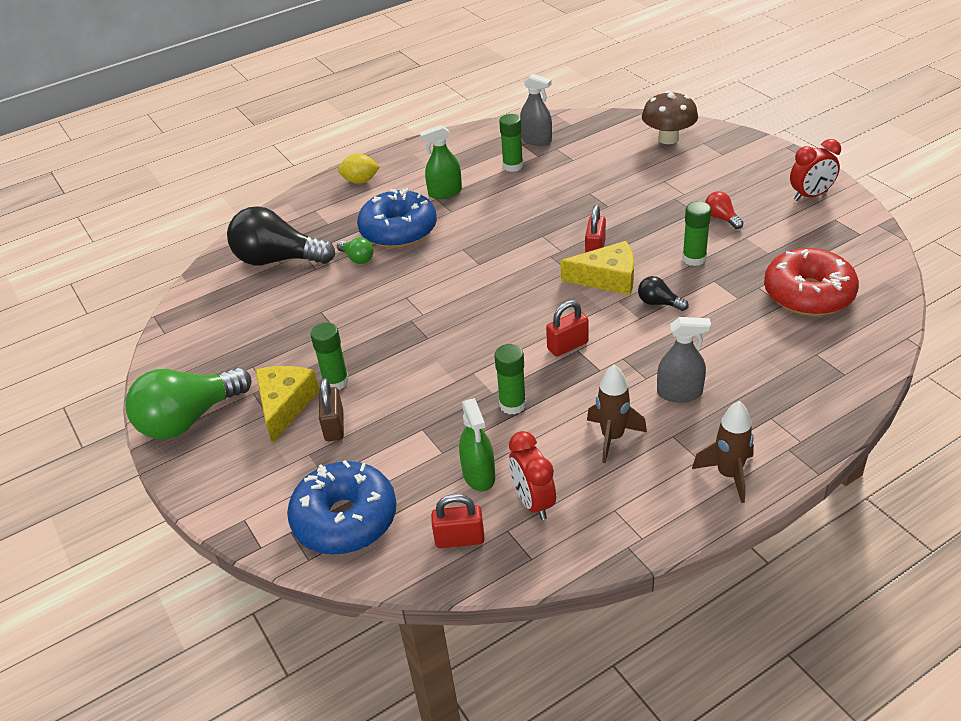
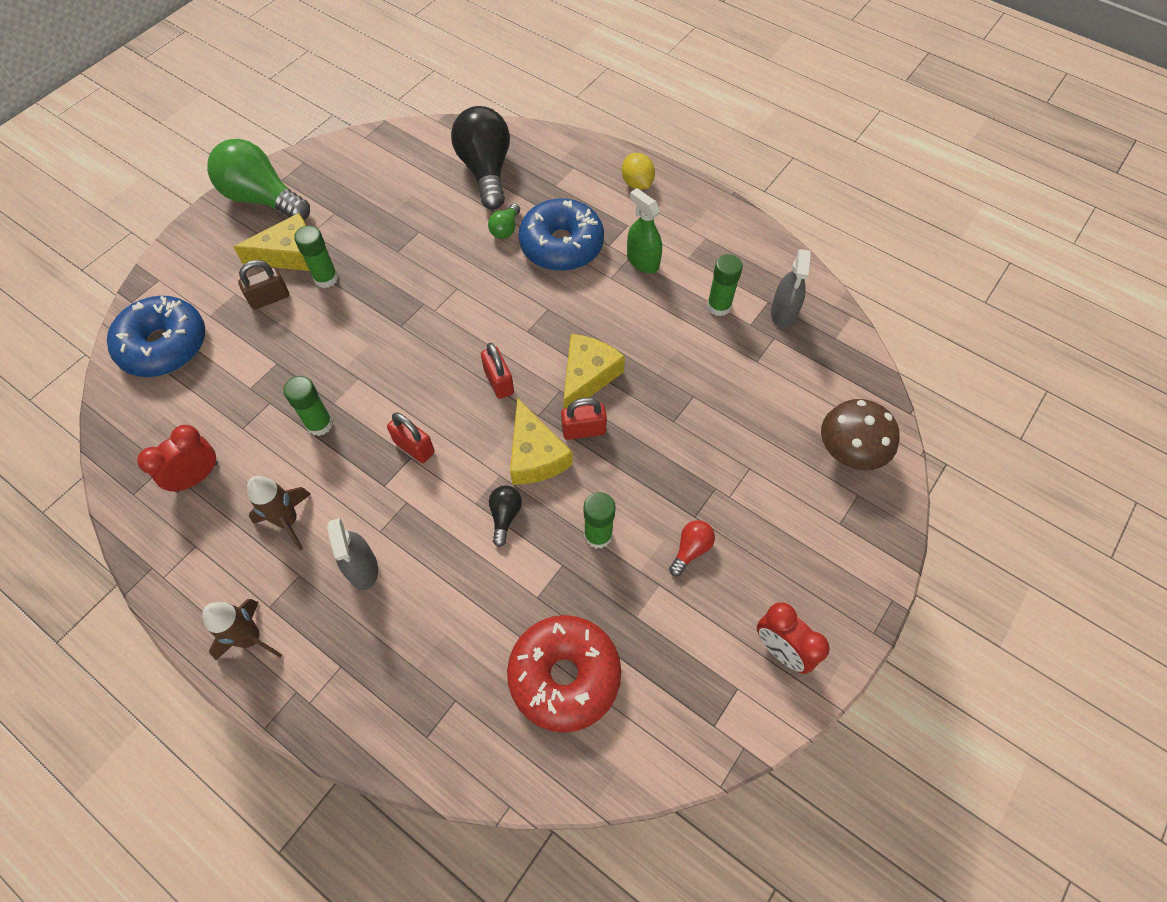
camera: 65 degrees right, 20 degrees up
red padlock [431,494,485,548] -> red padlock moved to [481,343,514,399]
green spray bottle [459,398,495,492] -> none
none -> yellow cheese [563,334,625,409]

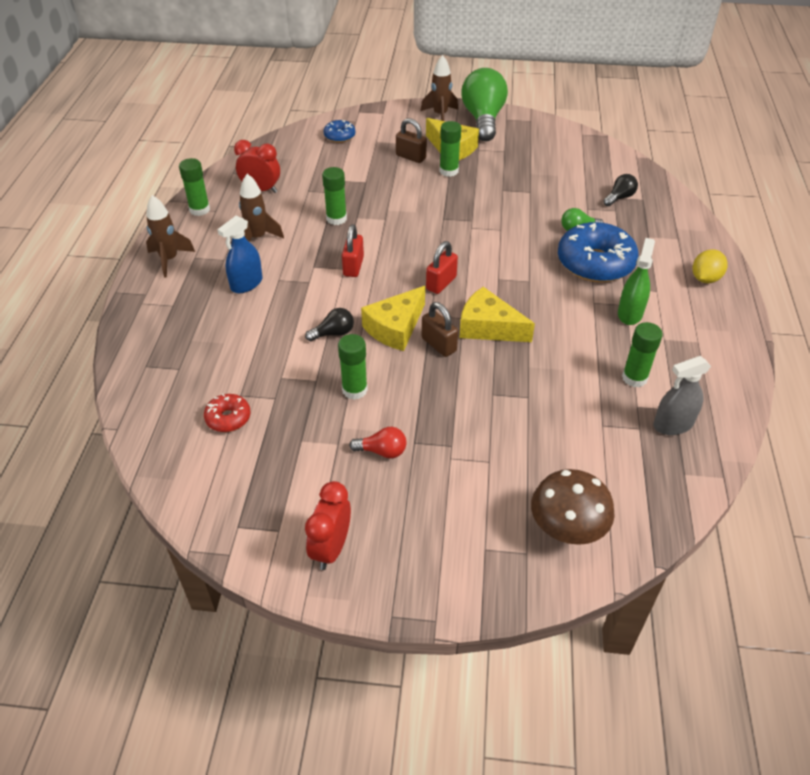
camera: 60 degrees right, 15 degrees down
blue donut [107,296,205,377] -> blue donut [324,120,355,143], size x0.49
grey spray bottle [327,518,378,590] -> blue spray bottle [217,216,262,293]
black light bulb [451,106,510,210] -> black light bulb [603,174,638,206], size x0.45
red donut [507,615,621,733] -> red donut [204,394,251,432], size x0.49
red padlock [561,398,607,440] -> brown padlock [422,302,458,357]
yellow cheese [563,334,625,409] -> yellow cheese turned 150 degrees counterclockwise [459,287,535,342]
none -> green glue stick [179,158,210,216]
none -> brown rocket [420,55,458,121]

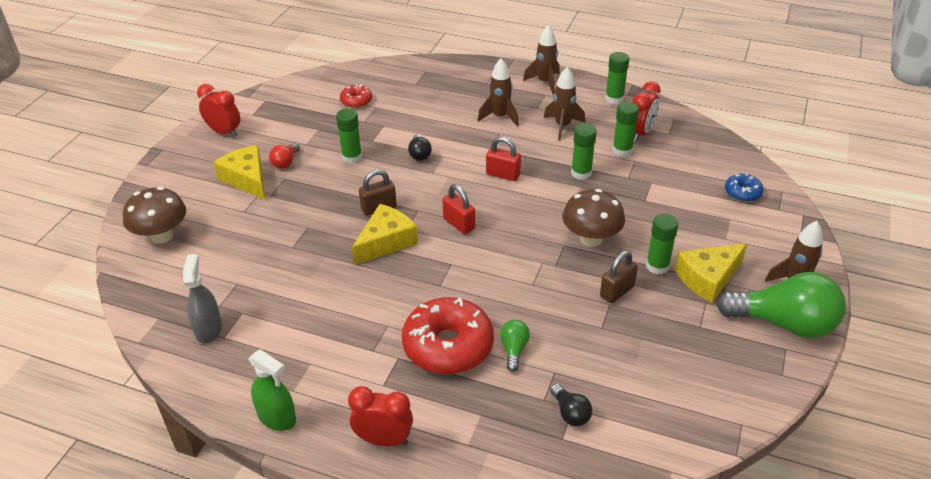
camera: 105 degrees right, 5 degrees down
blue spray bottle [217,216,262,293] -> brown rocket [478,58,519,127]
yellow cheese [361,286,425,351] -> yellow cheese moved to [213,145,265,200]
brown padlock [396,118,427,163] -> brown padlock moved to [600,251,638,303]
blue donut [558,222,639,282] -> red donut [402,297,494,374]
green spray bottle [618,238,655,325] -> green spray bottle moved to [249,350,296,431]
green glue stick [622,322,663,387] -> green glue stick moved to [612,102,639,157]
yellow lemon [693,249,727,283] -> red clock [348,386,413,446]
none -> brown mushroom [562,189,625,247]

